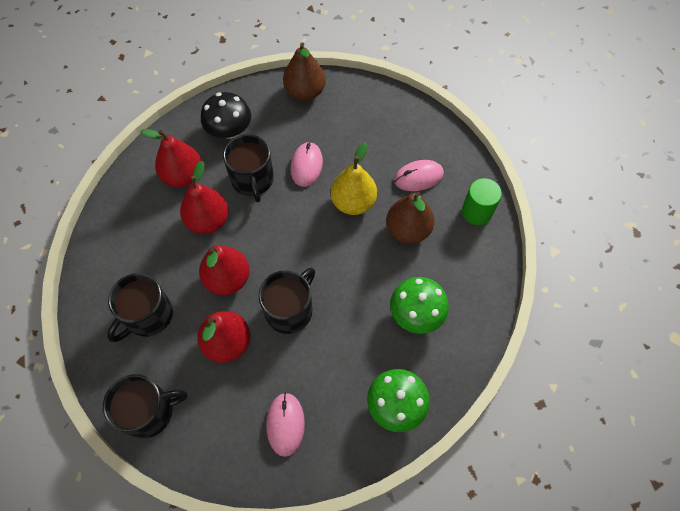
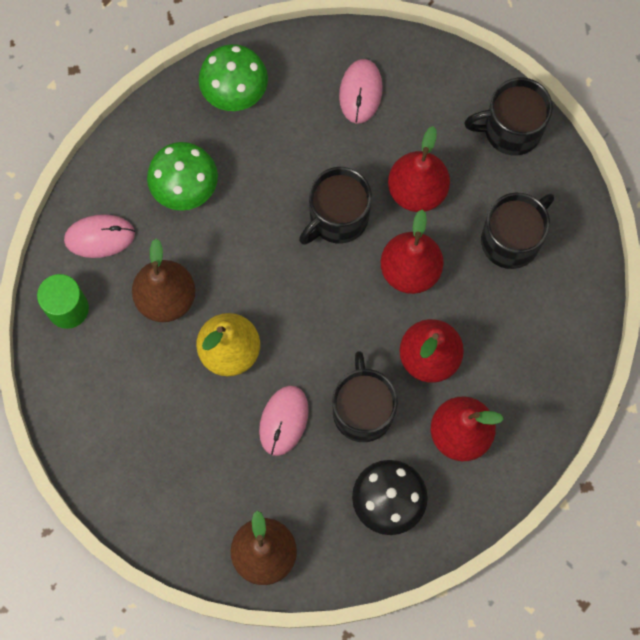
camera: 170 degrees left, 10 degrees up
pink mouse [394,160,444,191] -> pink mouse moved to [64,214,135,258]

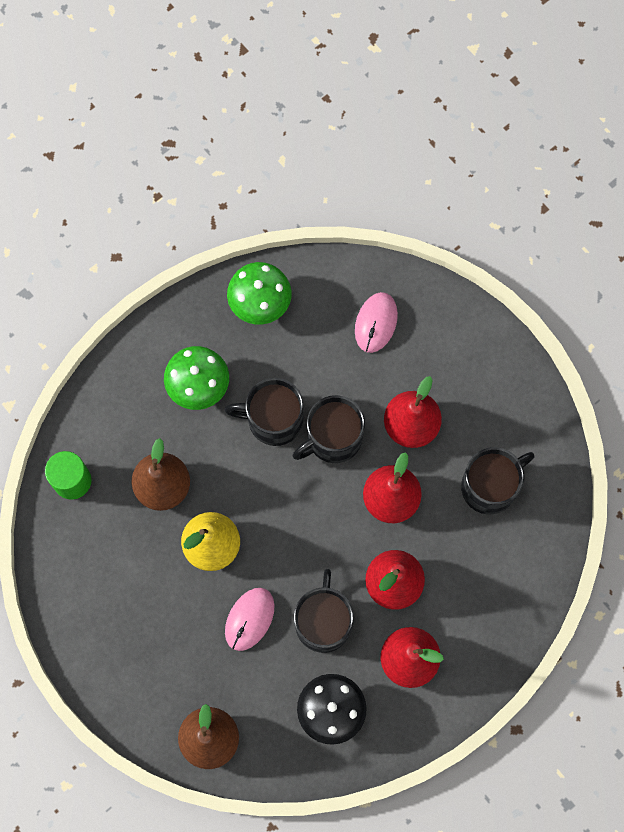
camera: 10 degrees right, 0 degrees up
pink mouse [64,214,135,258] -> none
black mug [464,78,553,155] -> black mug moved to [225,378,304,446]

